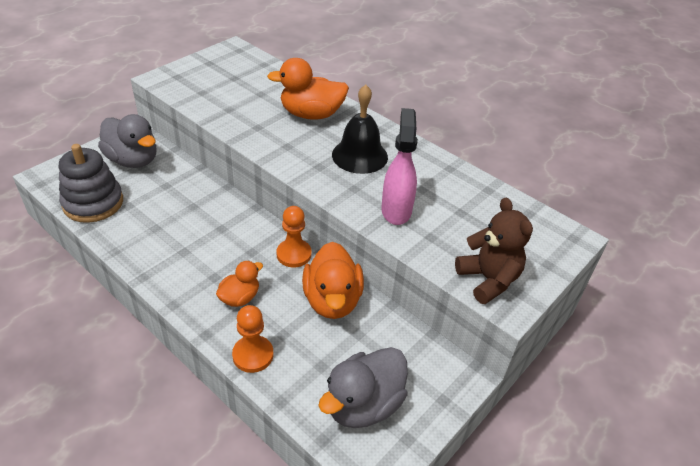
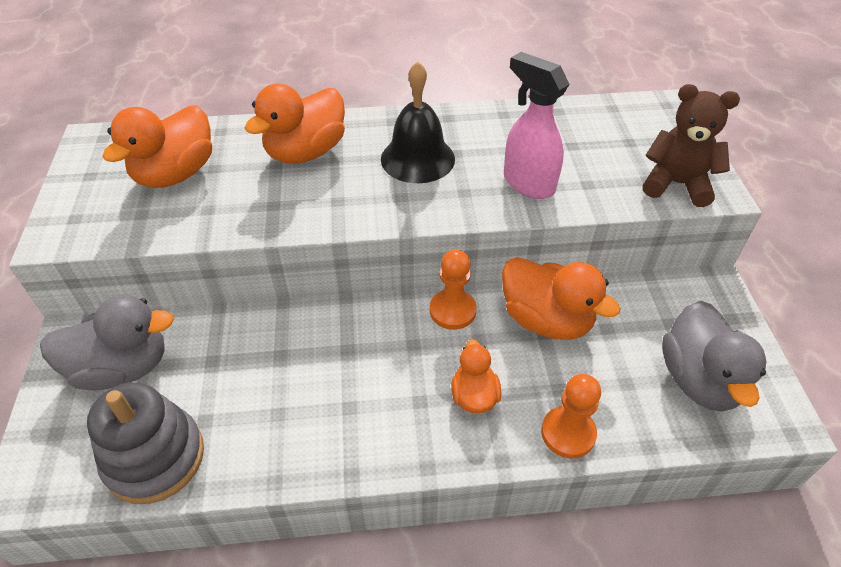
camera: 45 degrees left, 5 degrees up
none -> orange duck [102,105,212,188]

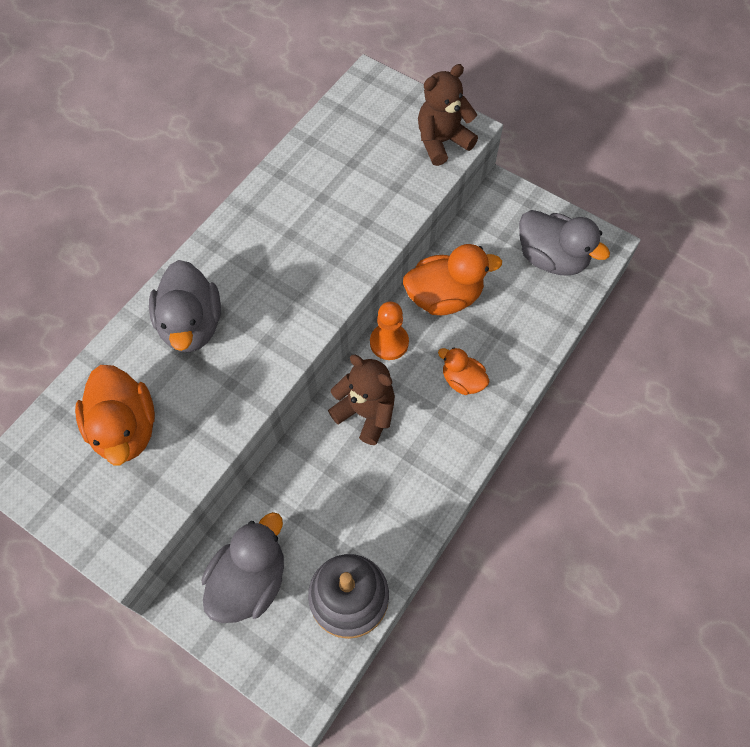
camera: 50 degrees left, 15 degrees up
orange duck [245,84,345,164] -> grey duck [149,260,221,352]
black bell [381,61,455,183] -> none
pink spray bottle [504,52,569,199] -> none
orange pawn [541,374,601,458] -> none
none -> brown teddy bear [328,355,395,445]

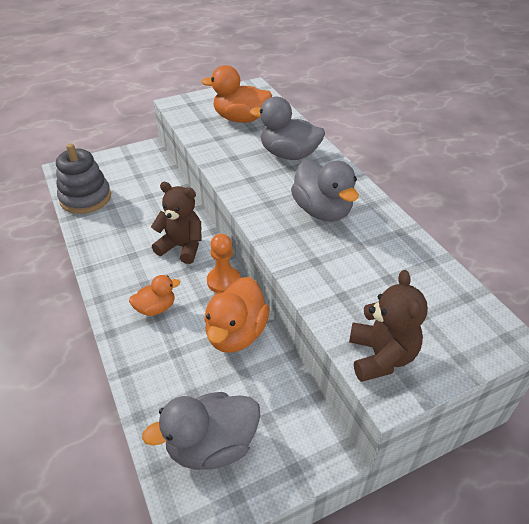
camera: 120 degrees right, 20 degrees down
grey duck [202,512,284,623] -> grey duck moved to [291,160,359,222]
brown teddy bear [328,355,395,445] -> brown teddy bear turned 135 degrees counterclockwise [151,182,201,264]

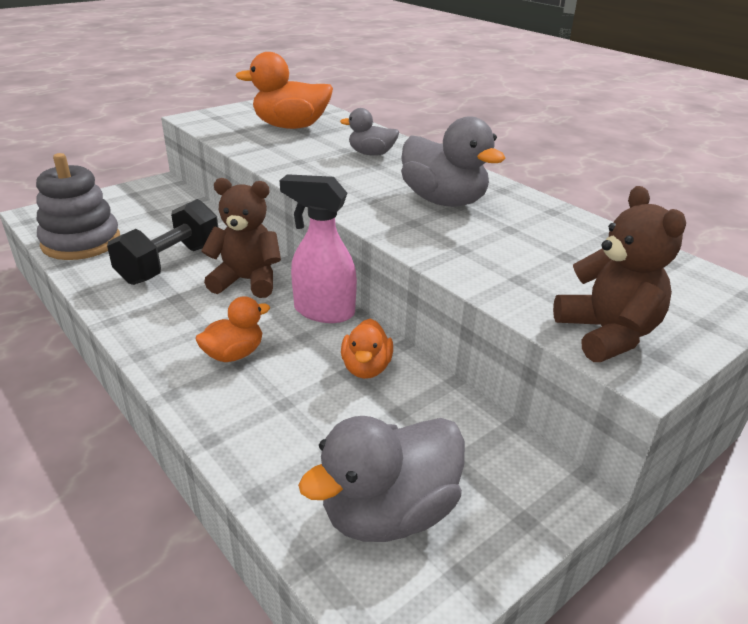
camera: 15 degrees left, 10 degrees down
orange duck [204,277,270,353] -> orange duck [341,318,393,379], size x0.58
orange pawn [207,234,241,293] -> pink spray bottle [280,174,357,323]
grey duck [250,97,325,160] -> grey duck [340,108,399,156], size x0.58
none -> black dumbbell [107,199,218,285]

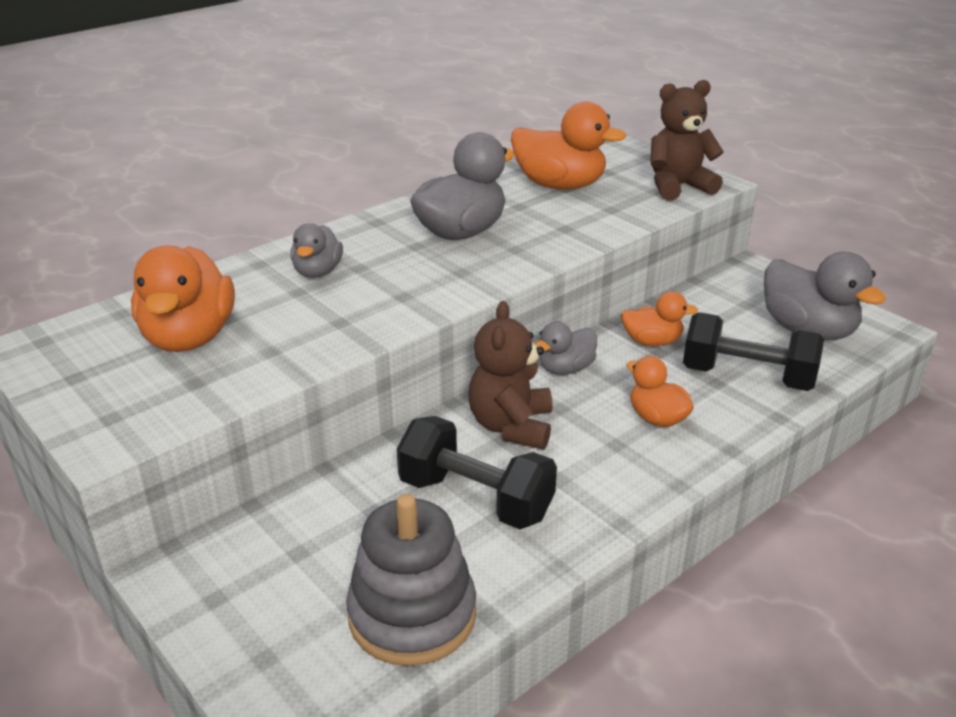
camera: 90 degrees left, 0 degrees up
pink spray bottle [280,174,357,323] -> grey duck [535,321,597,375]
none -> orange duck [511,102,626,190]
none -> black dumbbell [683,312,824,391]

